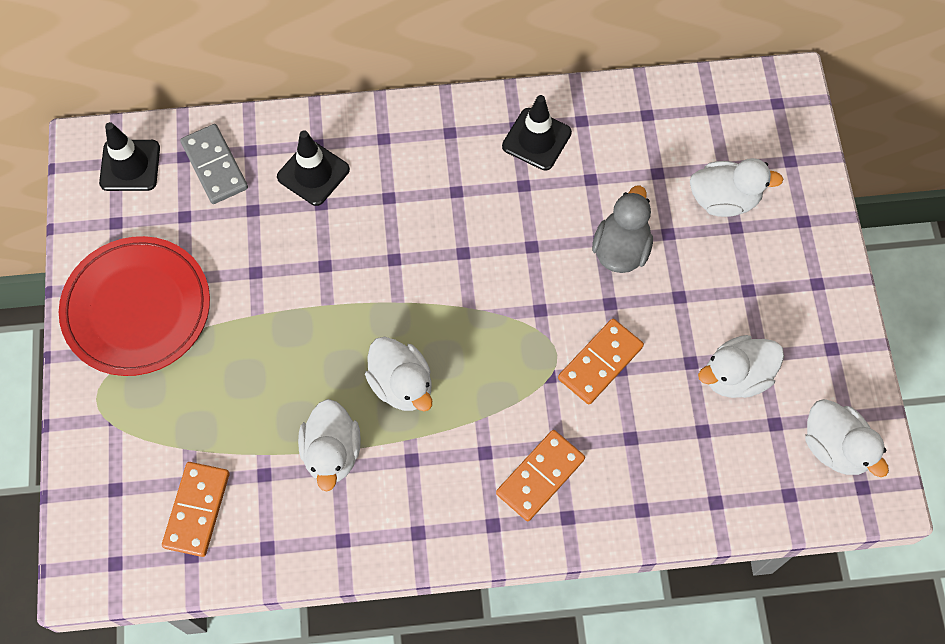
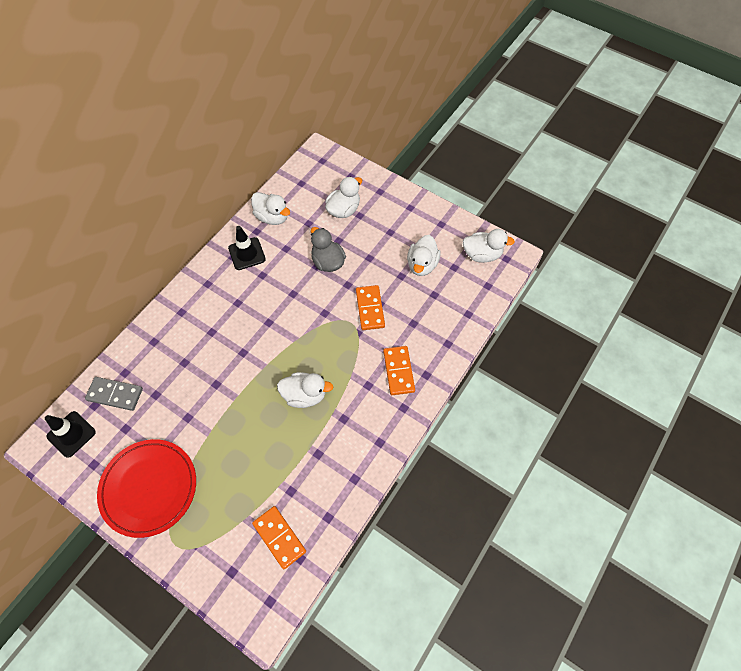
camera: 50 degrees left, 5 degrees down
black traffic cone [277,130,350,206] -> none
white duck [298,399,361,492] -> white duck moved to [251,192,290,225]

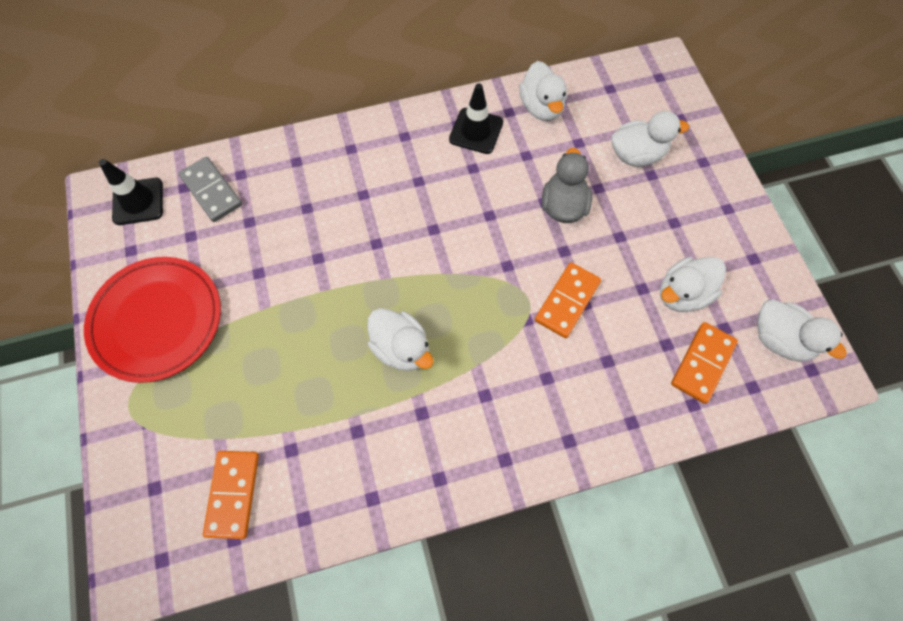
camera: 40 degrees right, 5 degrees up
orange domino [383,346,415,395] -> orange domino moved to [671,322,738,404]

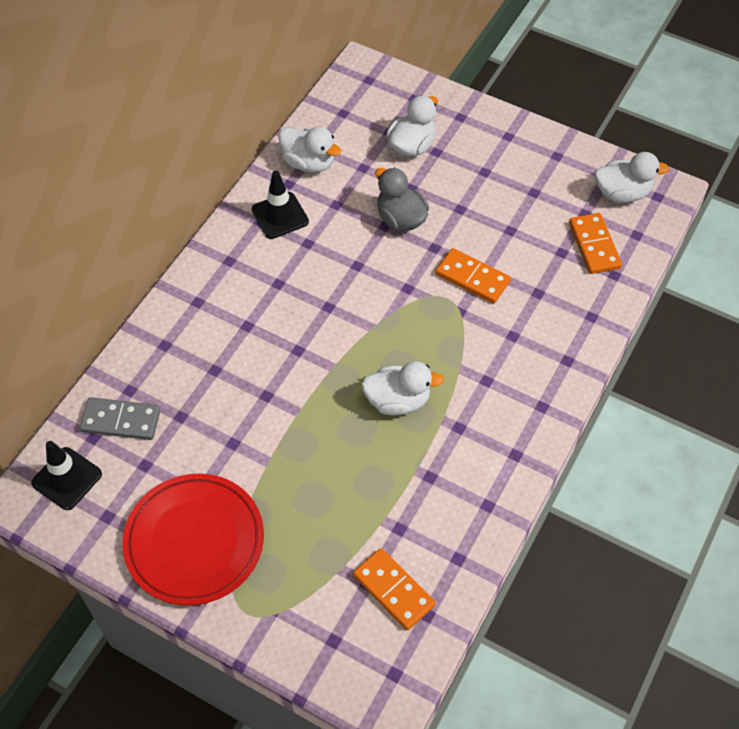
camera: 45 degrees left, 10 degrees down
orange domino [535,262,601,338] -> orange domino turned 45 degrees counterclockwise [436,248,511,303]
white duck [660,257,726,312] -> none

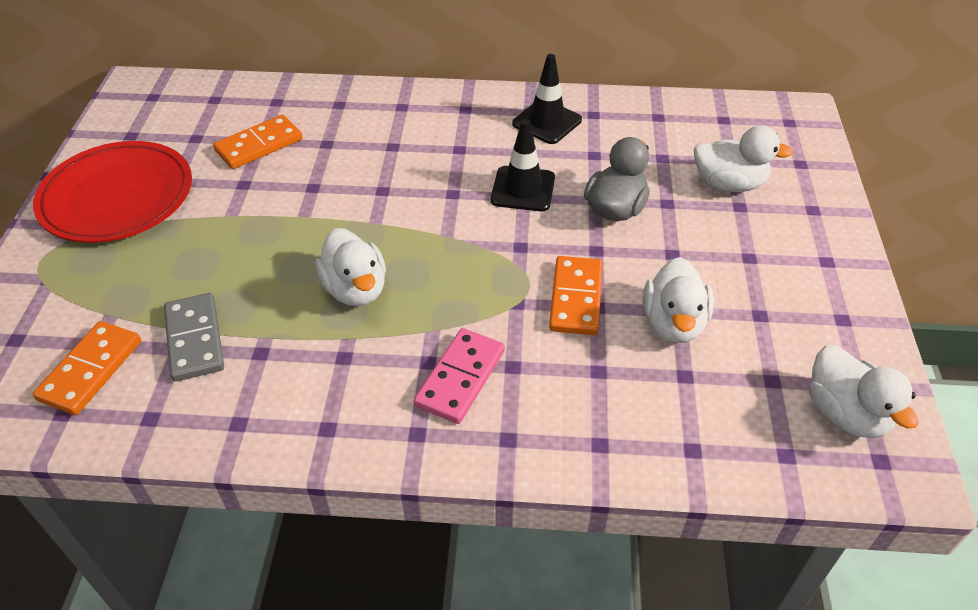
camera: 65 degrees right, 10 degrees down
black traffic cone [31,441,102,510] -> black traffic cone moved to [491,119,555,211]
grey domino [80,397,161,440] -> grey domino moved to [164,293,224,382]
white duck [279,127,341,173] -> white duck moved to [643,257,714,343]
orange domino [569,213,622,274] -> orange domino moved to [213,115,303,169]
none -> pink domino [414,328,505,424]

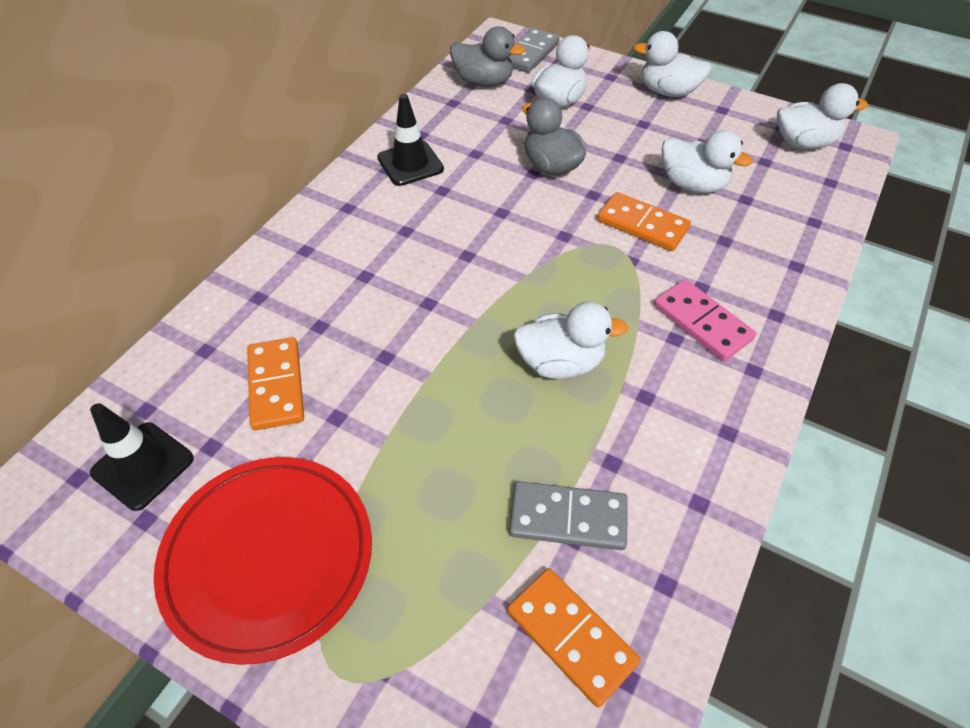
camera: 65 degrees left, 5 degrees up
black traffic cone [491,119,555,211] -> black traffic cone moved to [90,403,194,511]
none -> grey duck [450,26,525,87]
none -> grey domino [509,28,560,73]
none -> white duck [633,31,711,97]

